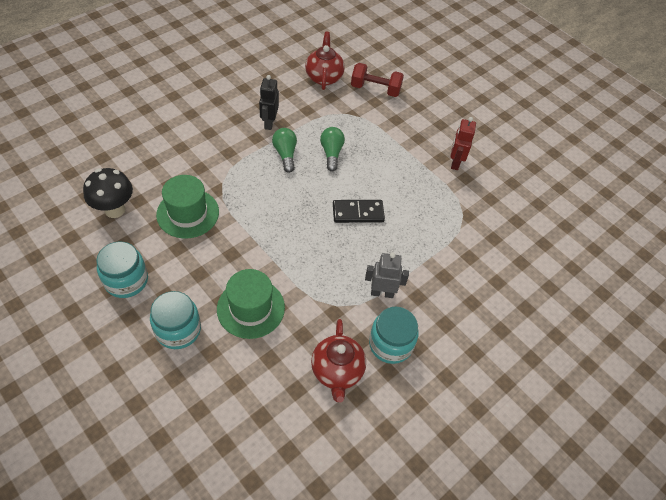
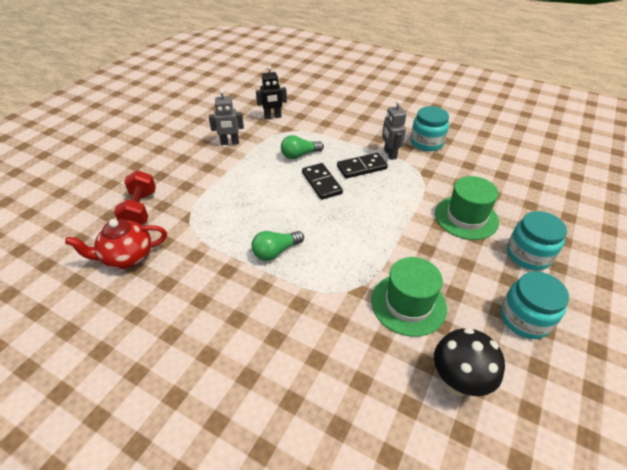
camera: 105 degrees left, 10 degrees down
black robot [259,75,279,130] -> black robot moved to [256,66,287,119]
red teapot [311,319,366,402] -> none
green light bulb [320,127,345,172] -> green light bulb moved to [281,135,324,159]
red robot [450,117,476,170] -> grey robot [209,90,244,145]
none -> black domino [337,153,388,179]

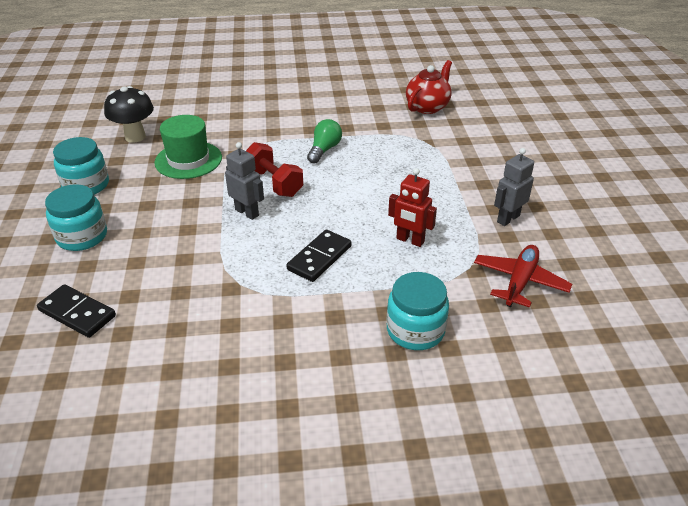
camera: 145 degrees right, 5 degrees down
red dumbbell [114,170,156,225] -> red dumbbell moved to [246,142,303,197]
black robot [256,66,287,119] -> red plane [474,245,572,308]
green light bulb [281,135,324,159] -> red robot [388,168,437,247]
black domino [302,163,343,200] -> black domino moved to [37,284,116,338]
grey robot [382,100,406,160] -> grey robot moved to [225,142,264,220]
turquoise jar [411,106,449,151] -> turquoise jar moved to [387,272,449,350]
green hat [435,176,499,240] -> none

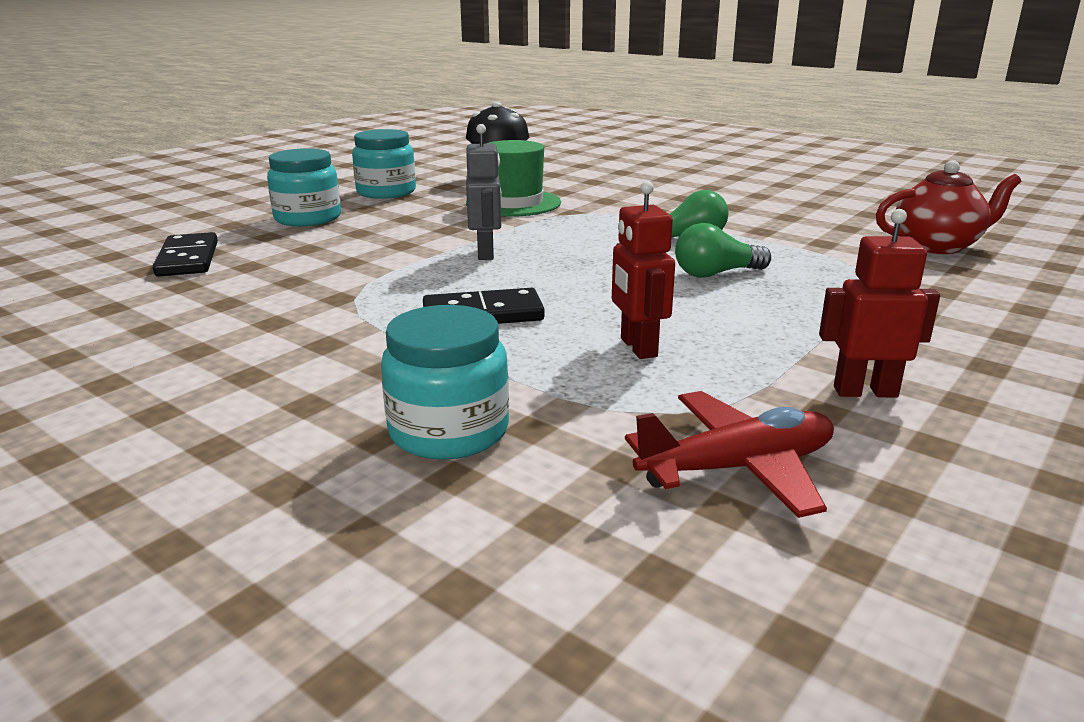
camera: 45 degrees right, 15 degrees down
red dumbbell [246,142,303,197] -> none
grey robot [494,148,534,226] -> red robot [819,209,940,398]
none -> green light bulb [675,223,771,278]

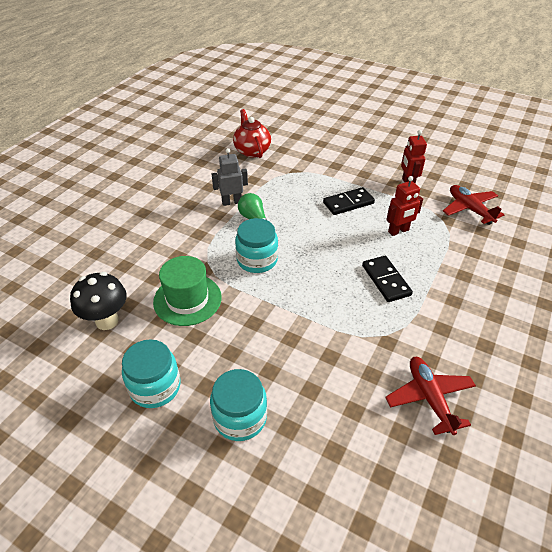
camera: 100 degrees left, 20 degrees up
black domino [153,232,218,277] -> black domino moved to [323,187,375,215]
turquoise jar [381,305,509,460] -> turquoise jar moved to [235,218,278,273]
grey robot [466,124,502,260] -> grey robot moved to [212,148,248,206]
green light bulb [675,223,771,278] -> none
none -> red plane [385,357,476,435]

